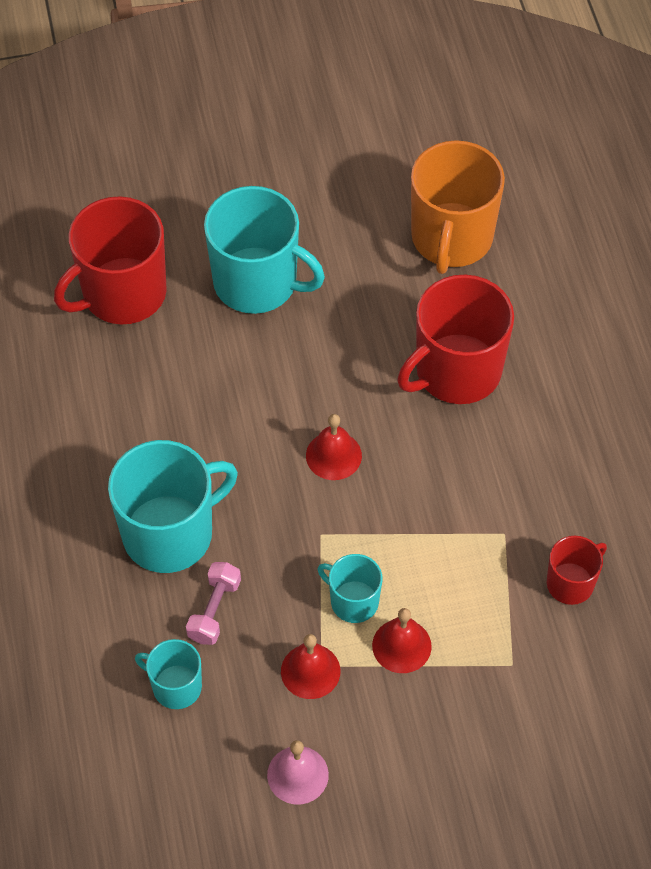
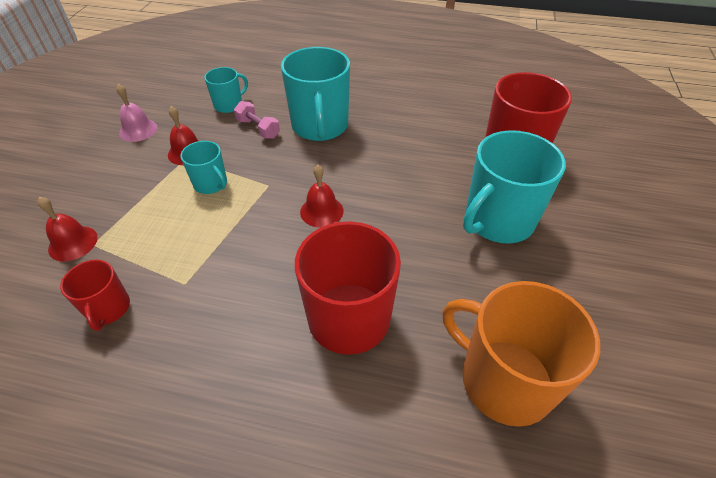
camera: 115 degrees right, 10 degrees down
turquoise mug [318,554,382,623] -> turquoise mug turned 75 degrees clockwise [180,141,227,194]
red bell [372,608,432,673] -> red bell moved to [37,197,98,262]

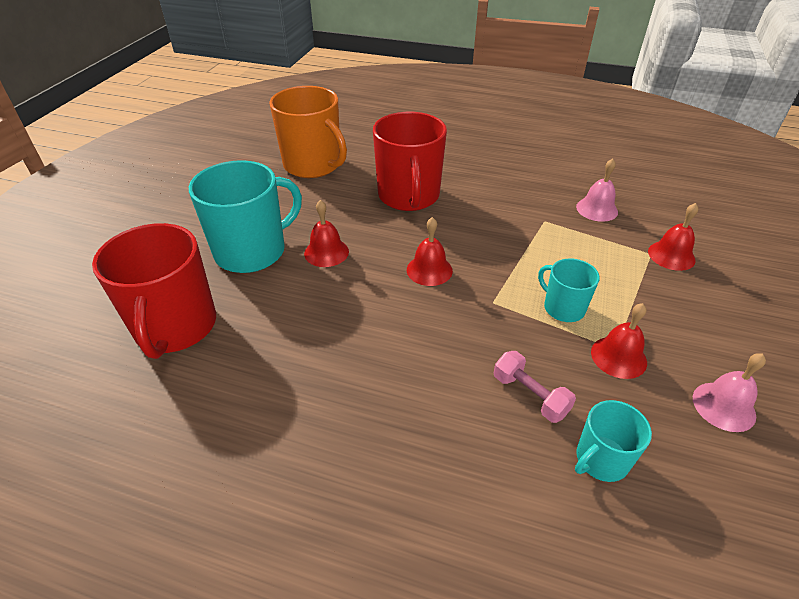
camera: 175 degrees left, 5 degrees down
red mug [60,260,130,331] -> pink bell [576,158,618,222]
turquoise mug [281,47,350,141] -> none
none -> red bell [304,200,349,267]

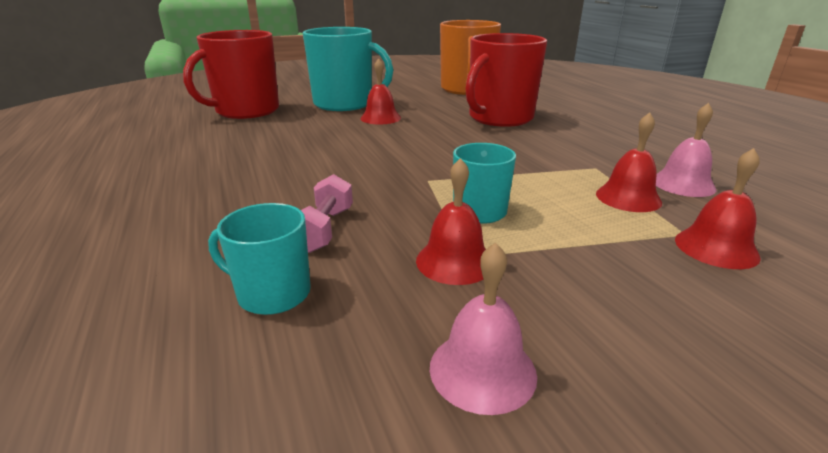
camera: 50 degrees right, 15 degrees down
red bell [407,217,453,286] -> red bell moved to [596,112,662,212]

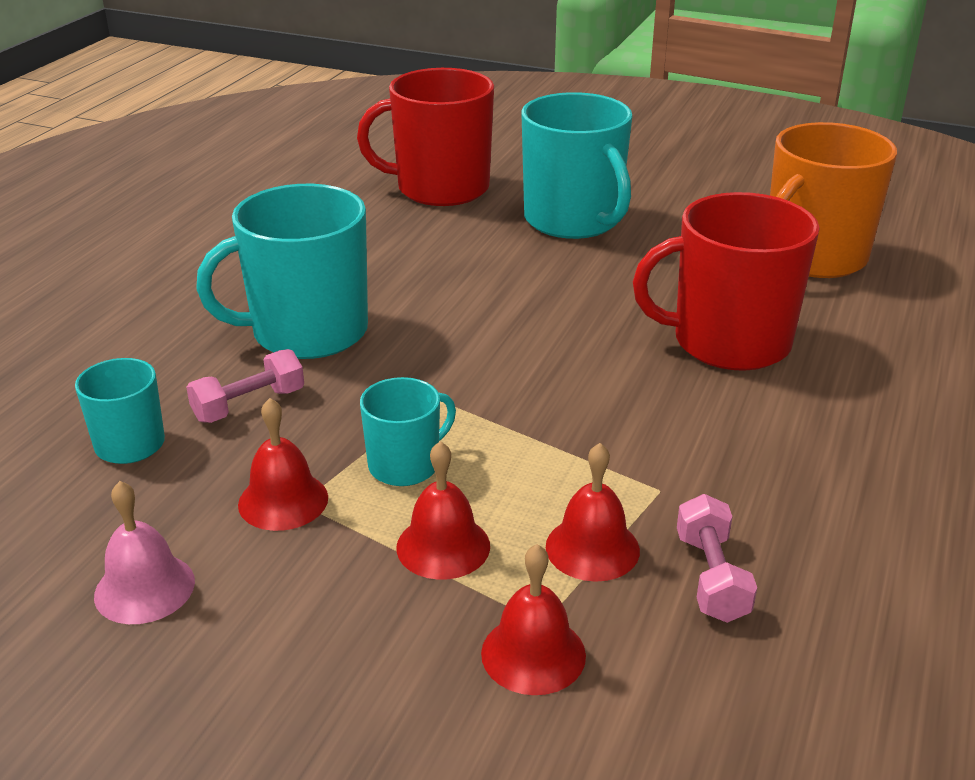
camera: 45 degrees right, 5 degrees up
red bell [360,58,401,124] -> red bell moved to [396,441,490,580]
pink bell [656,103,716,197] -> pink dumbbell [677,494,757,623]
none -> turquoise mug [196,184,368,359]

